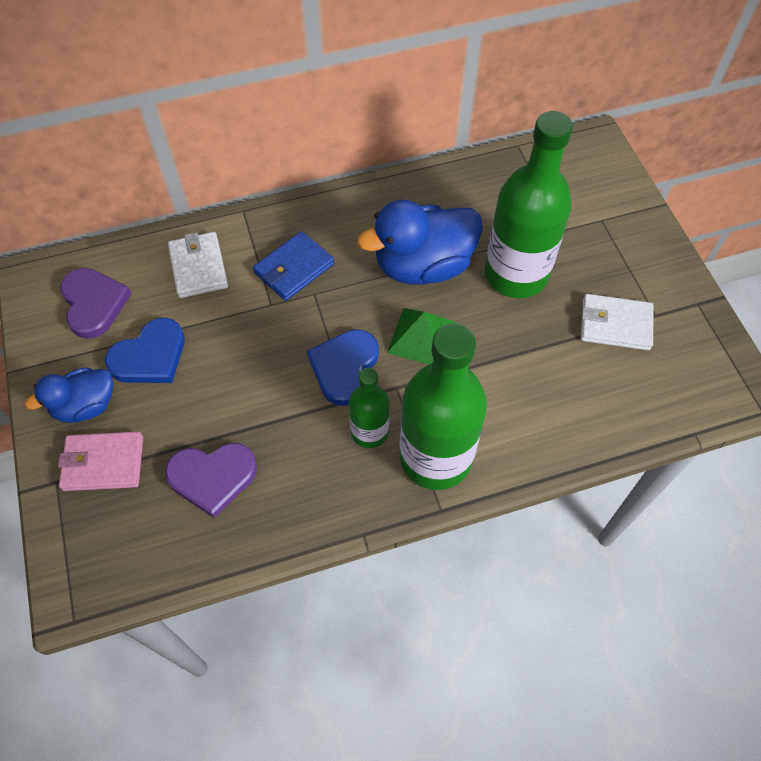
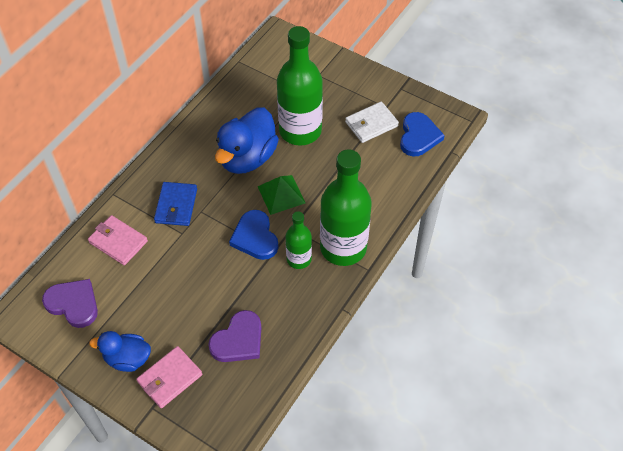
camera: 40 degrees left, 5 degrees down
blue duck [25,368,113,423] -> blue duck turned 75 degrees clockwise [89,331,151,372]
blue heart [105,318,185,383] -> blue heart moved to [400,112,445,156]
white wallet [168,232,228,298] -> pink wallet [88,215,148,265]

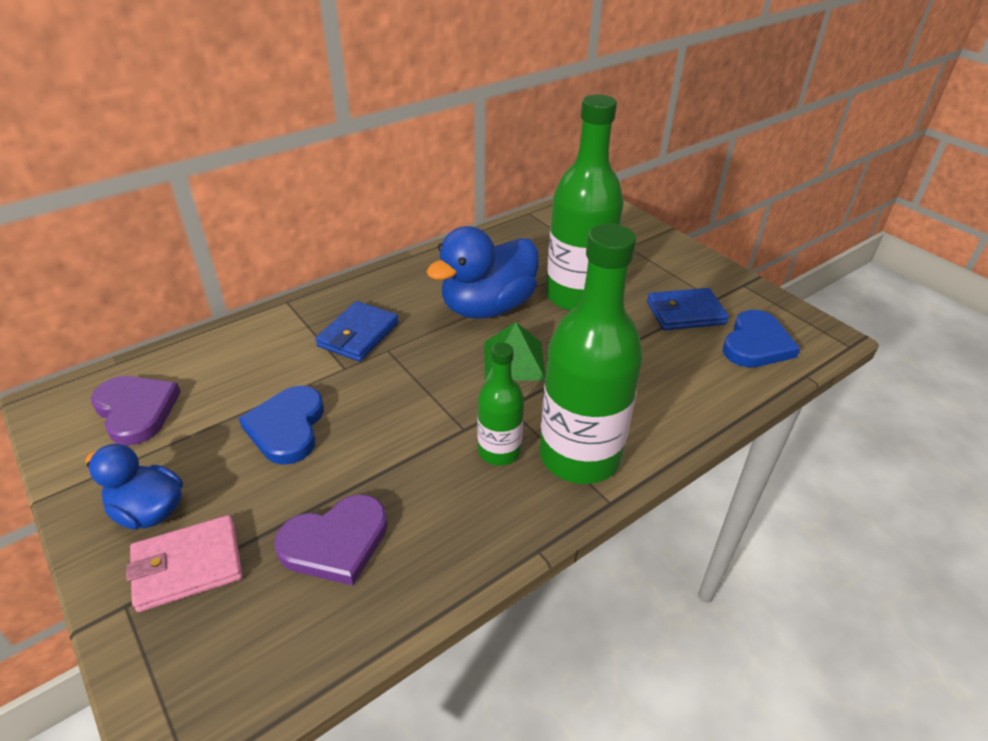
camera: 20 degrees right, 15 degrees down
pink wallet [88,215,148,265] -> none
blue heart [229,210,279,260] -> blue heart moved to [239,386,324,465]
white wallet [345,102,399,143] -> blue wallet [647,288,729,330]

